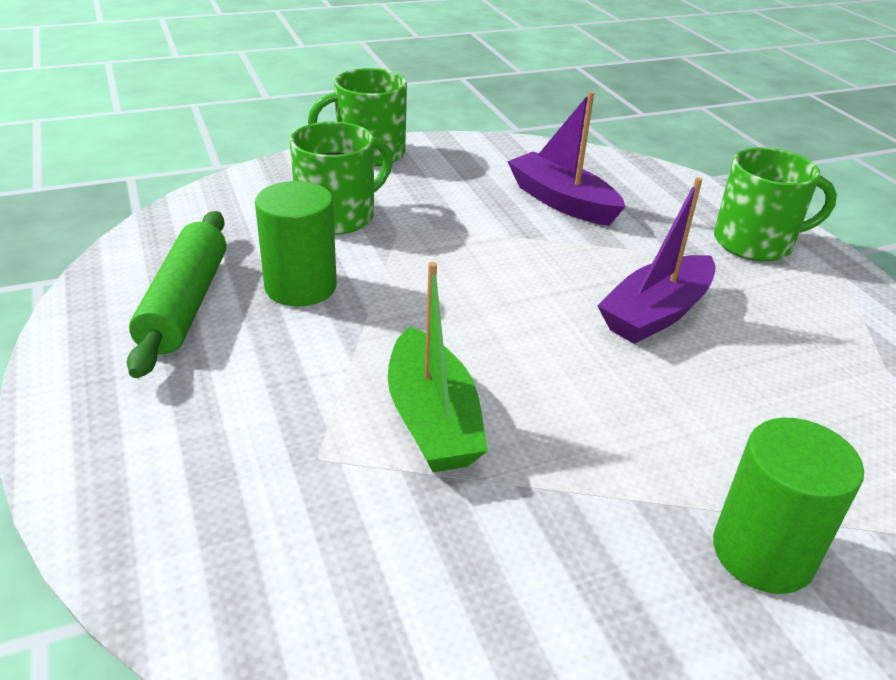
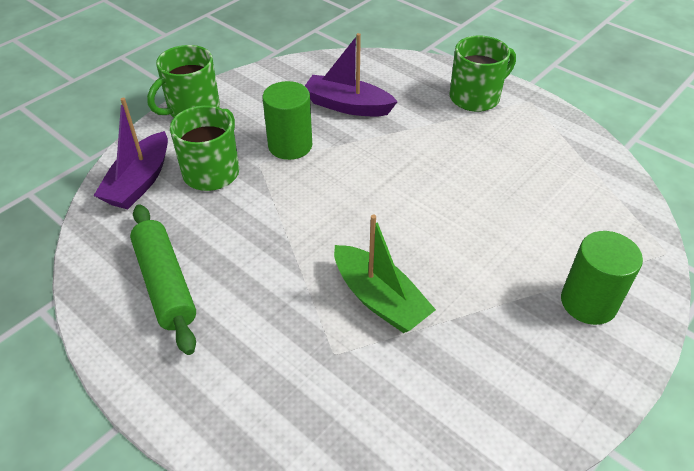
camera: 25 degrees left, 10 degrees up
green cylinder [255,181,337,306] -> green cylinder moved to [262,81,312,160]
purple boat [597,177,716,344] -> purple boat moved to [94,98,168,209]

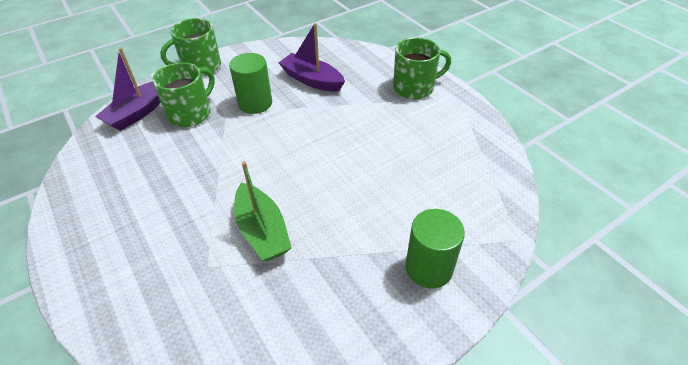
camera: 15 degrees right, 0 degrees up
green rolling pin [130,204,196,355] -> none

